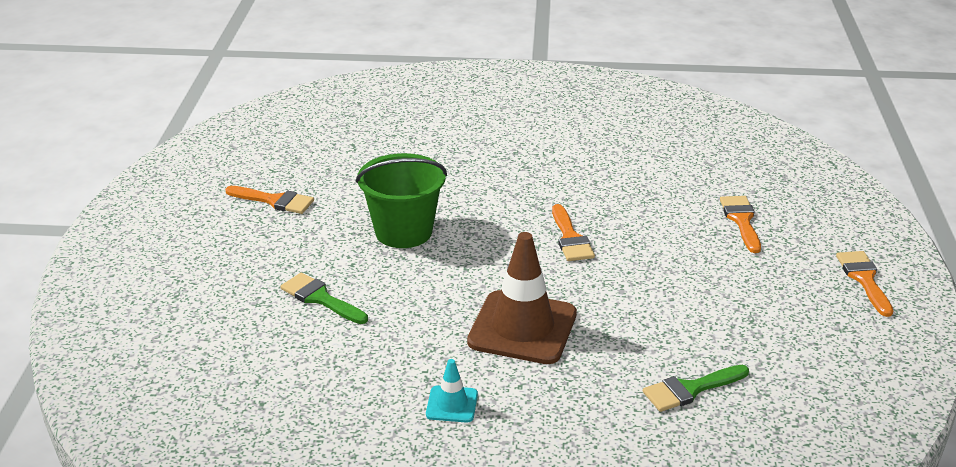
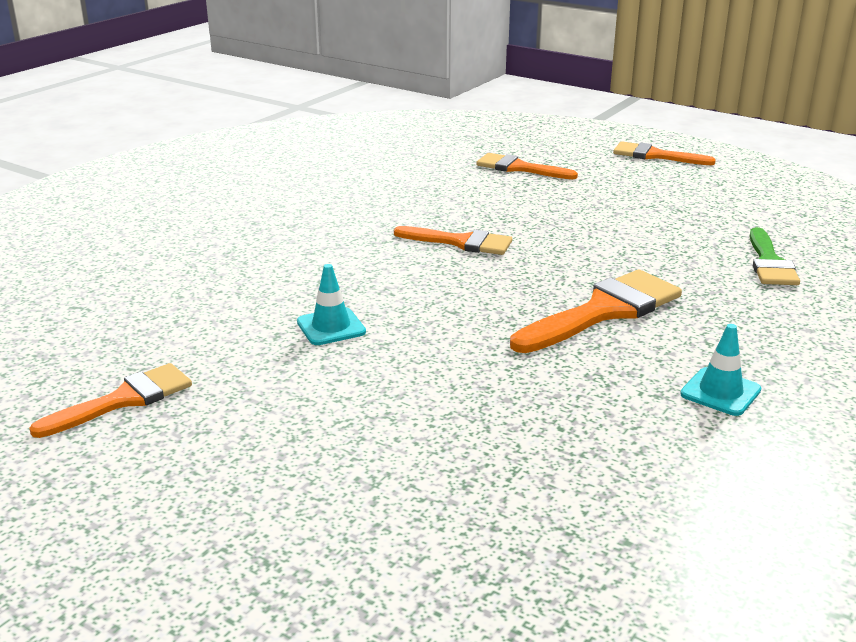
camera: 60 degrees left, 5 degrees down
green brush [280,273,368,324] -> none
green bucket [356,153,447,248] -> turquoise traffic cone [297,264,366,345]
brown traffic cone [467,232,577,364] -> orange brush [510,270,682,353]

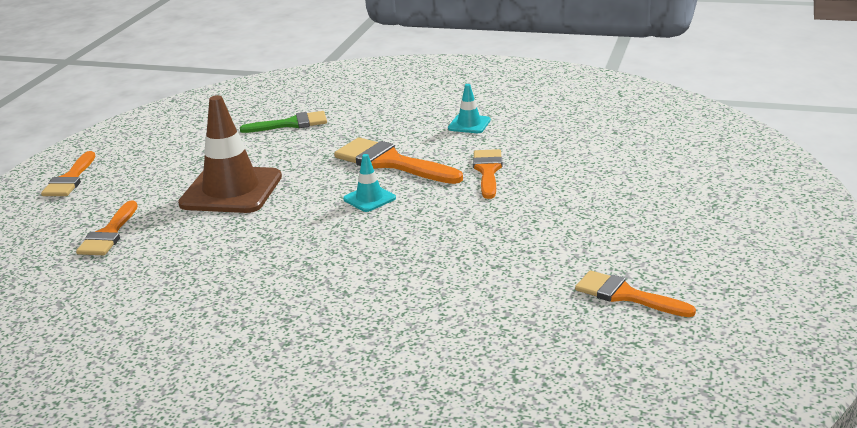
camera: 105 degrees left, 0 degrees up
turquoise traffic cone [297,264,366,345] -> turquoise traffic cone moved to [343,154,396,212]
orange brush [394,226,512,255] -> orange brush moved to [473,149,503,199]
none -> brown traffic cone [178,95,282,213]

